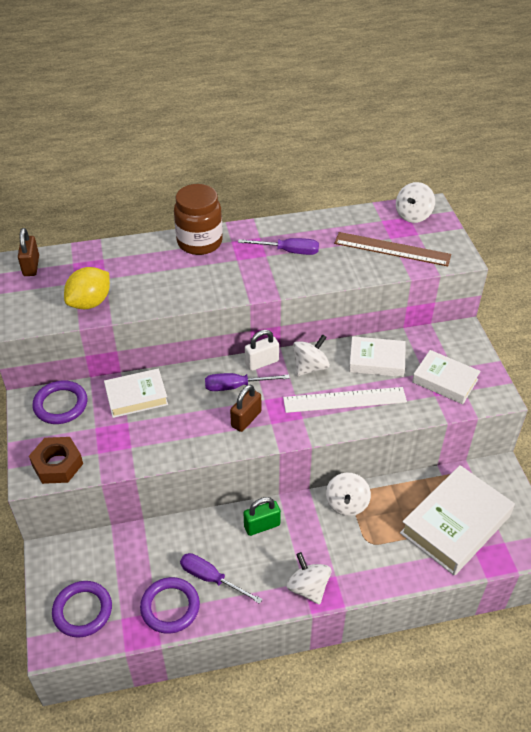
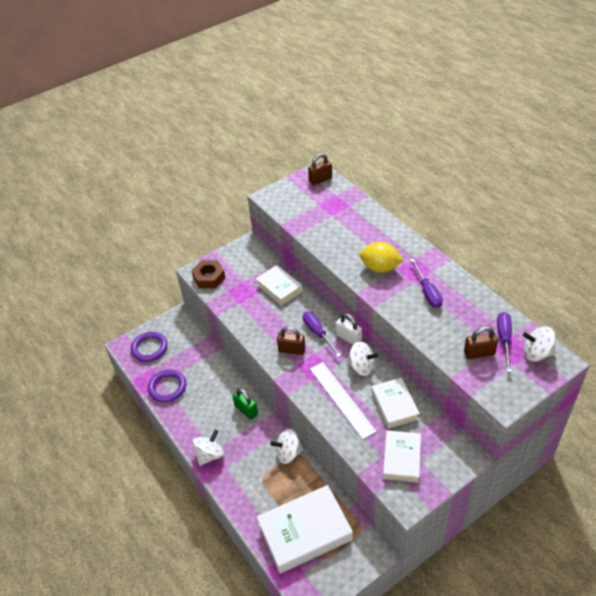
camera: 70 degrees right, 0 degrees up
purple ring [33,380,87,424] -> none
yellow lemon [64,267,110,309] -> yellow lemon moved to [359,242,404,273]
brown jar [174,184,223,255] -> none
purple screwdriver [180,553,262,604] -> purple screwdriver moved to [497,312,512,372]
brown ruler [334,232,451,266] -> brown padlock [464,327,498,359]
white book [400,465,515,575] -> white book turned 45 degrees counterclockwise [257,485,353,574]

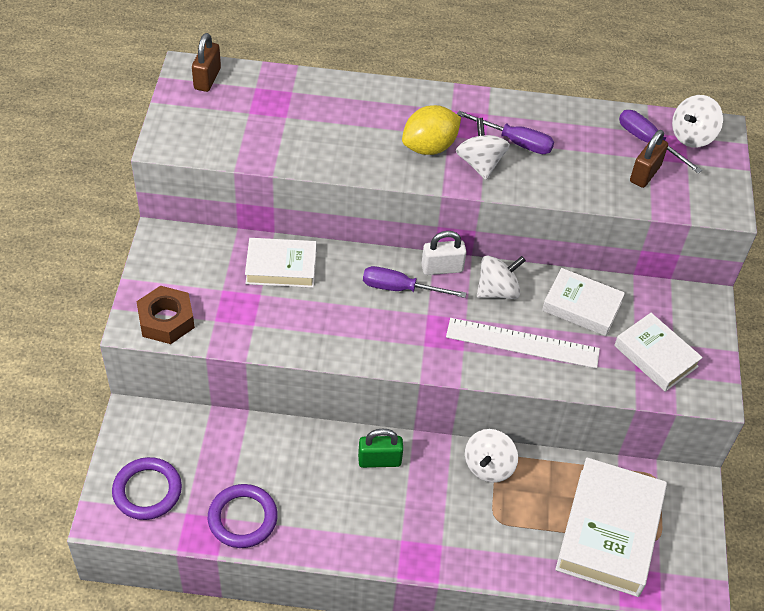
camera: 55 degrees left, 5 degrees up
white spinning top [192,430,224,466] -> white spinning top moved to [456,118,510,180]
brown padlock [277,326,305,355] -> none

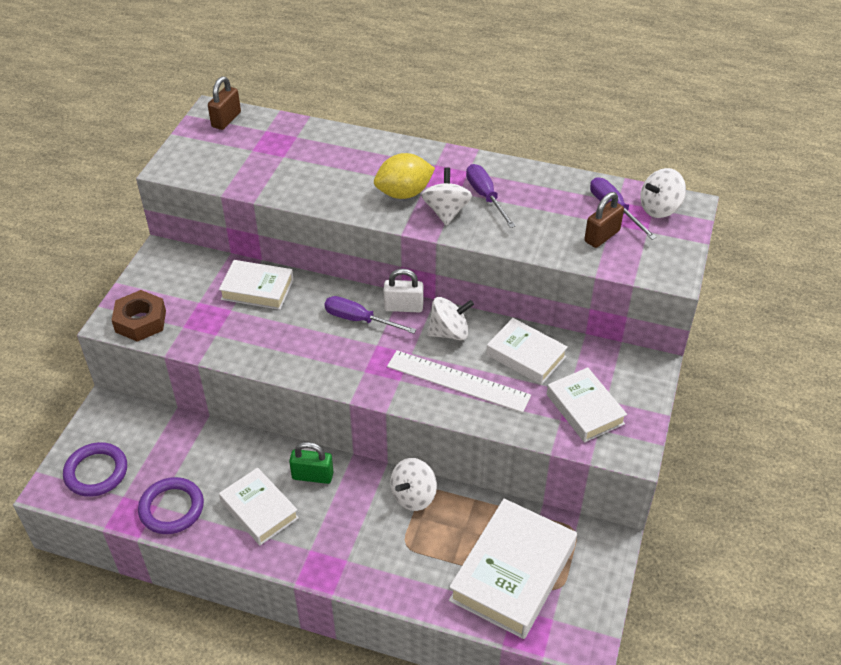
camera: 15 degrees right, 5 degrees down
purple screwdriver [457,111,554,154] -> purple screwdriver turned 150 degrees counterclockwise [466,164,516,228]
none -> white book [219,467,299,545]

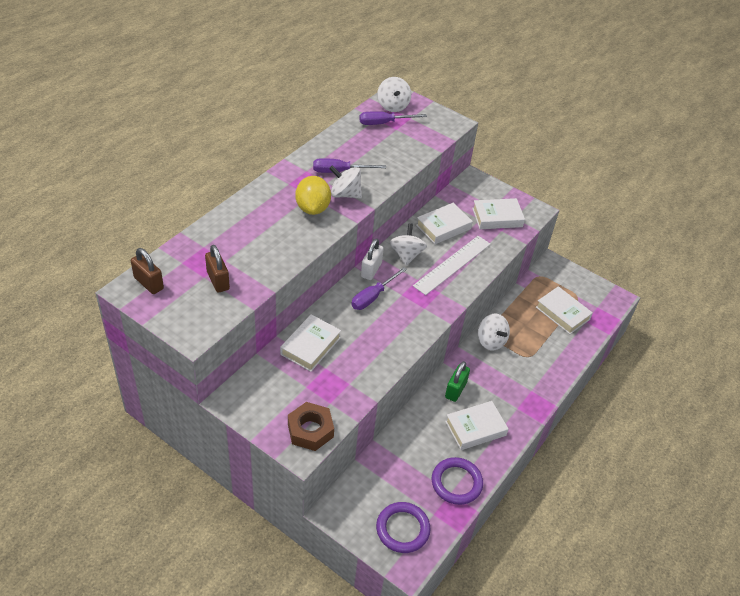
camera: 75 degrees left, 0 degrees up
white book [449,499,577,639] -> white book [536,286,593,334], size x0.60
brown padlock [584,192,624,248] -> brown padlock moved to [205,245,230,293]

